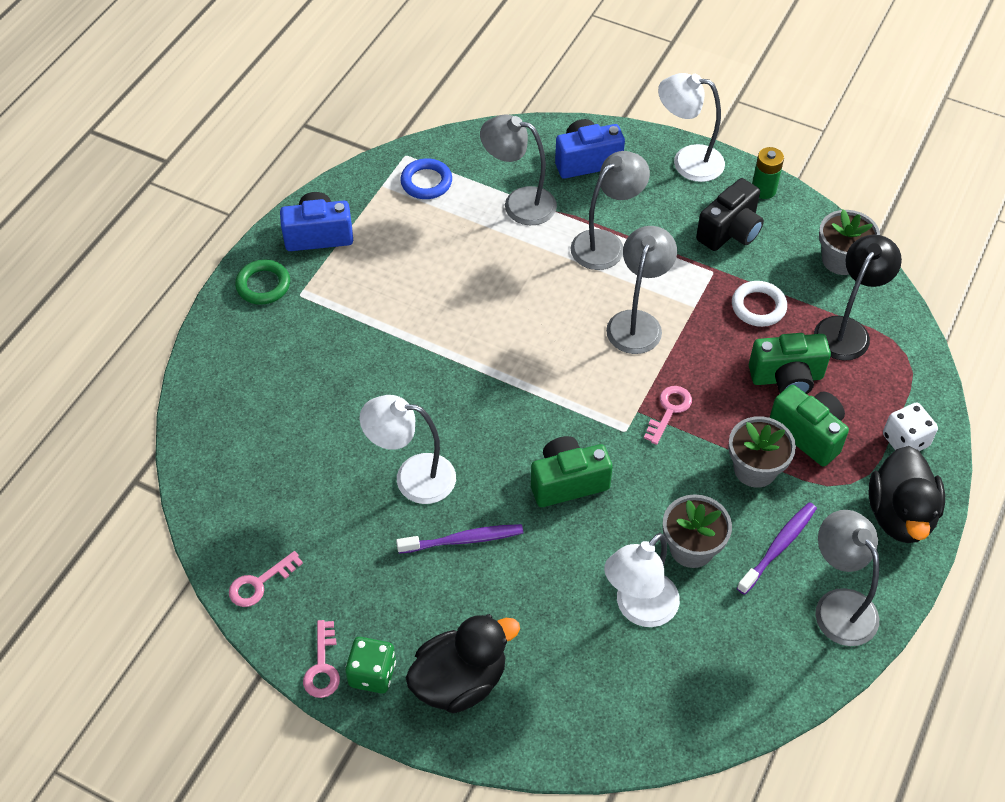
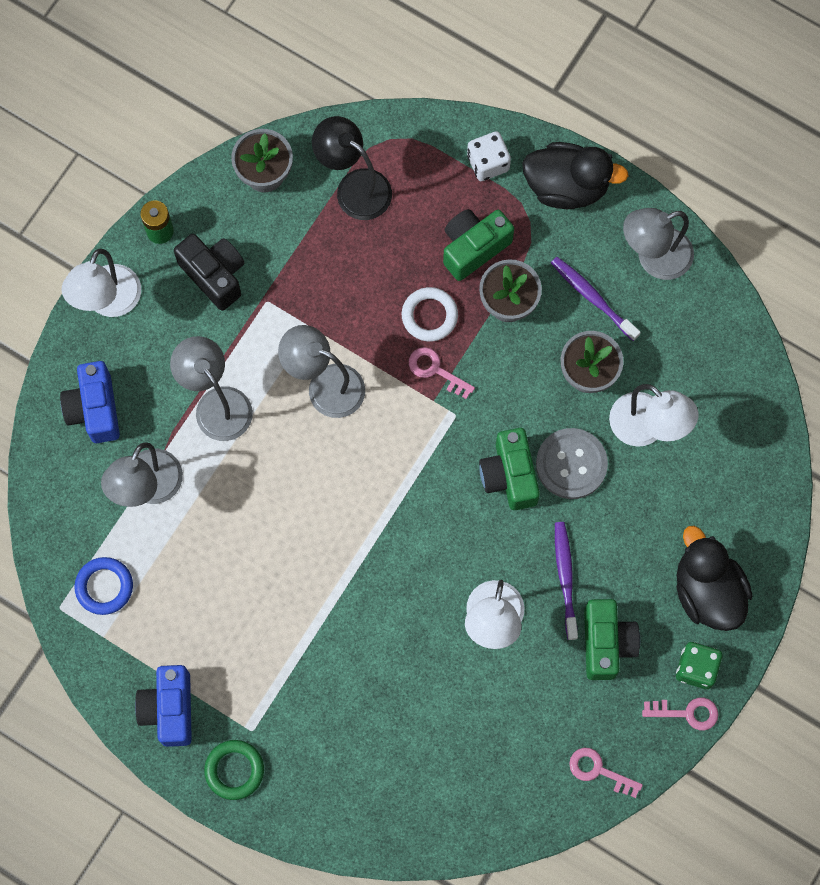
camera: 85 degrees left, 20 degrees up
pink key [229,551,303,607] -> pink key turned 150 degrees clockwise [569,748,643,798]
white ring [732,281,787,327] -> white ring moved to [402,287,458,342]
green camera [749,333,831,394] -> green camera moved to [584,599,640,680]
none -> grey button [536,428,608,499]

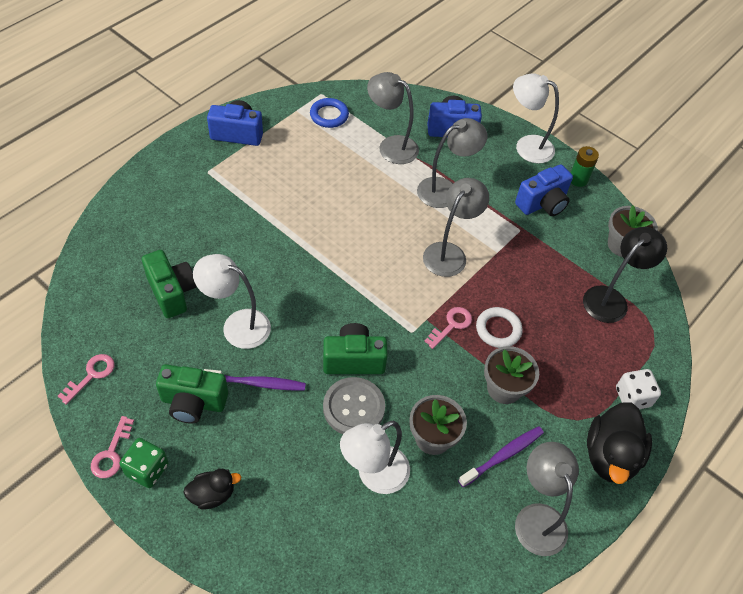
camera: 95 degrees right, 20 degrees down
black camera [174,234,245,311] -> blue camera [515,164,573,216]
green ring [204,740,264,800] -> none
green camera [443,209,514,281] -> green camera moved to [142,250,197,318]
black duck [676,526,752,631] -> black duck [183,469,241,510], size x0.56

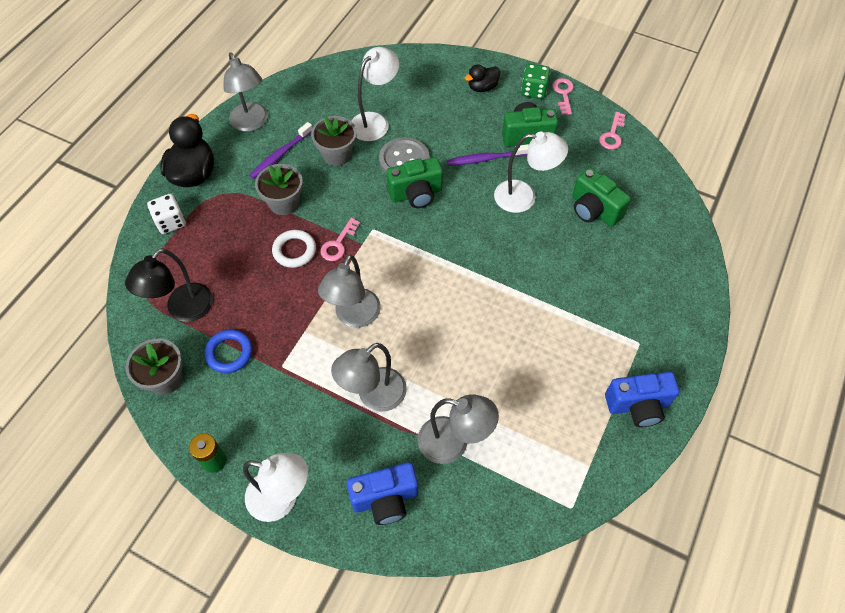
camera: 170 degrees right, 5 degrees up
blue ring [310,98,349,128] -> blue ring moved to [205,329,253,373]
blue camera [515,164,573,216] -> none

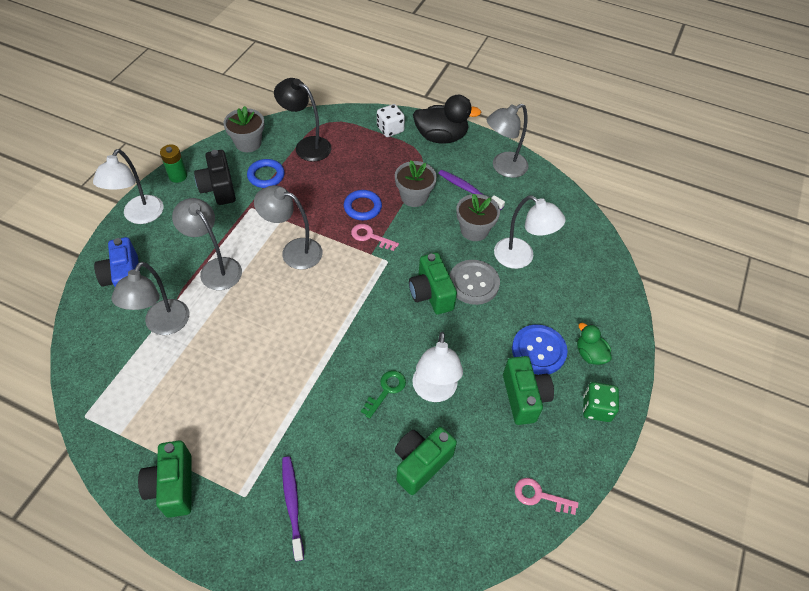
camera: 85 degrees right, 5 degrees down
white ring [272,230,316,268] -> blue ring [344,190,382,220]
purple toothbrush [447,144,529,166] -> purple toothbrush moved to [282,456,304,561]
black duck [465,64,500,92] -> green duck [577,323,612,365]
pink key [552,78,574,115] -> none
blue camera [605,372,679,427] -> green camera [138,441,191,518]
none -> black camera [194,150,236,205]
none -> green key [361,370,406,419]
none -> blue button [512,325,568,375]

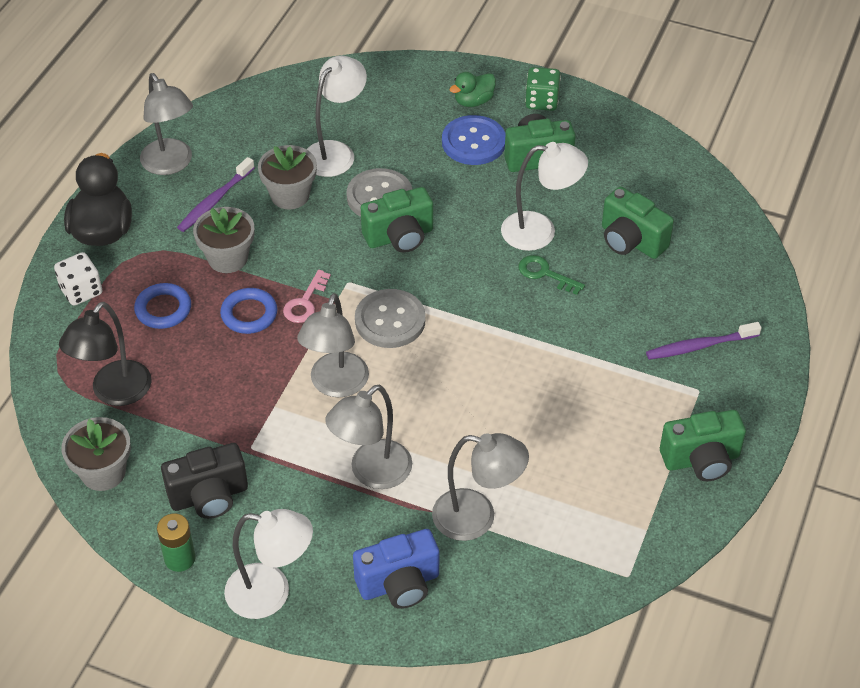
camera: 90 degrees left, 5 degrees down
blue ring [247,159,285,188] -> blue ring moved to [134,283,191,329]
pink key [515,478,579,515] -> none
none -> grey button [355,289,426,348]

